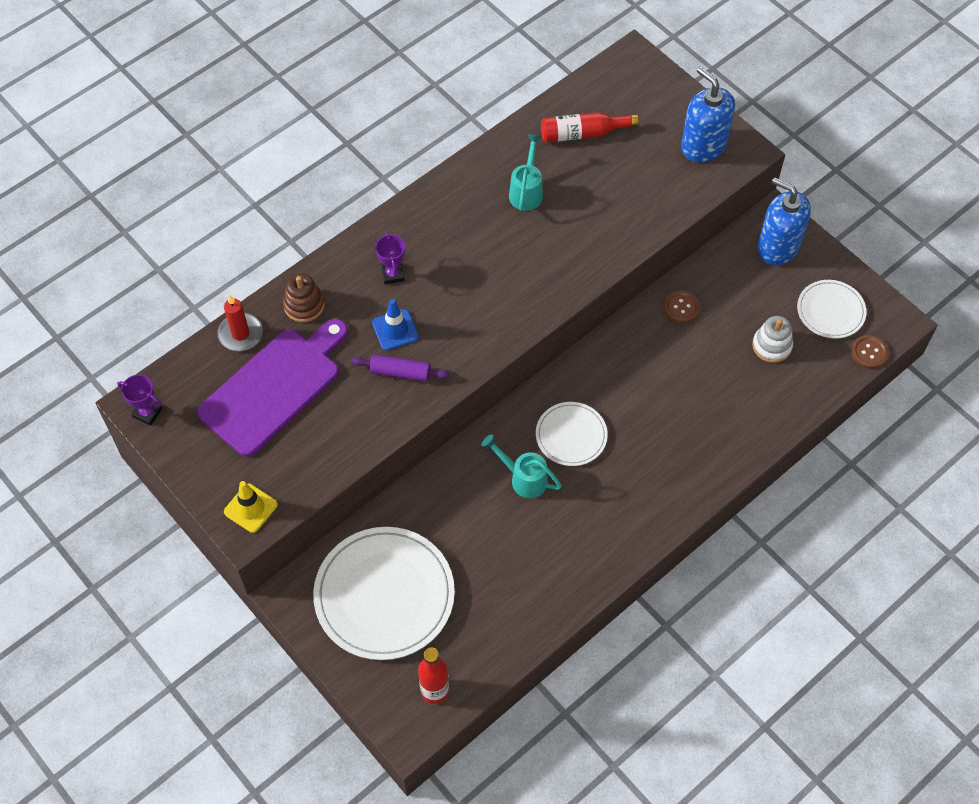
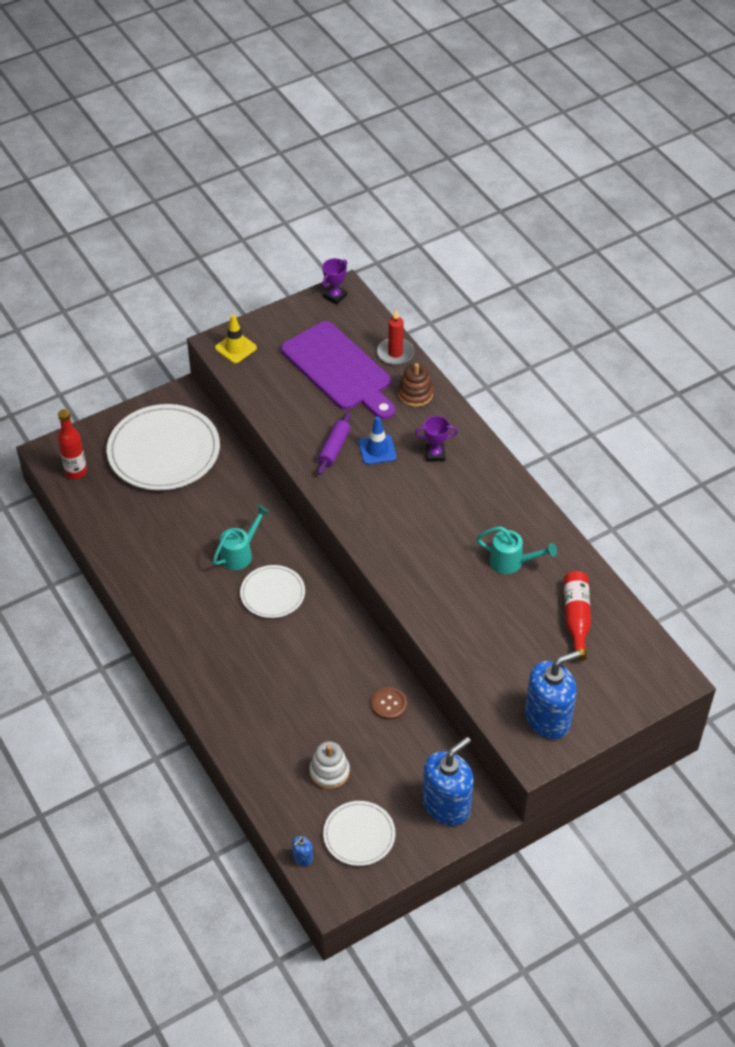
camera: 100 degrees right, 10 degrees down
brown button [851,335,889,369] -> blue soap dispenser [292,836,313,866]

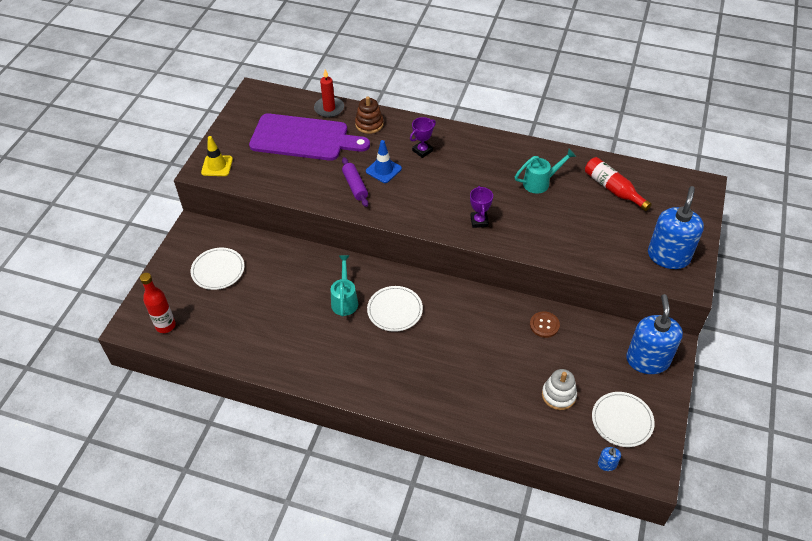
camera: 40 degrees left, 0 degrees up
white plate [107,404,220,490] -> white plate [191,248,245,290], size x0.54
purple trophy [322,258,347,305] -> purple trophy moved to [470,186,493,228]

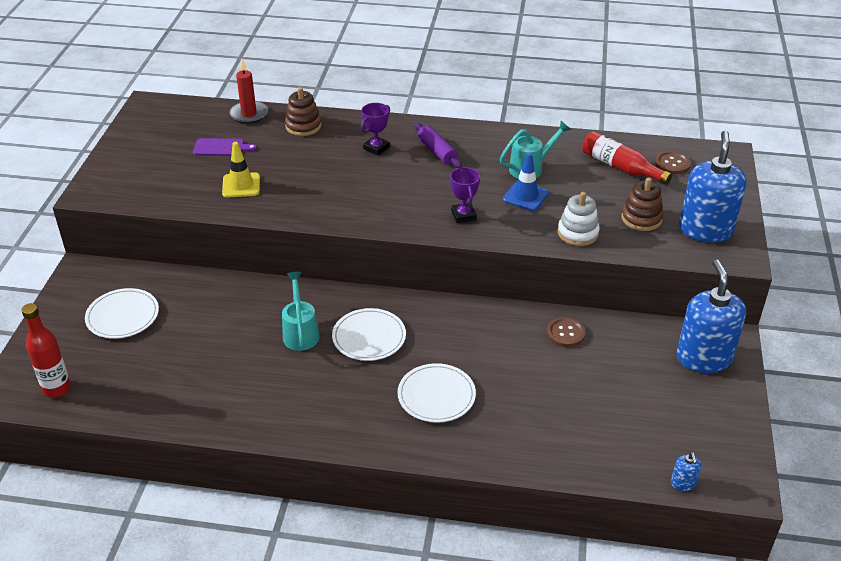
camera: 10 degrees left, 10 degrees down
yellow traffic cone [201,136,233,176] -> yellow traffic cone moved to [222,142,260,198]
purple cutting board [249,113,370,161] -> purple cutting board [193,138,257,156], size x0.41
purple rolling pin [342,157,368,207] -> purple rolling pin moved to [414,122,462,168]
blue traffic cone [366,140,402,183] -> blue traffic cone moved to [503,152,549,211]
white stacking toy [542,369,577,410] -> white stacking toy moved to [558,192,600,246]
white plate [592,392,655,447] -> white plate moved to [397,363,476,423]
none -> brown stacking toy [622,177,663,231]
none -> brown button [655,151,691,174]

